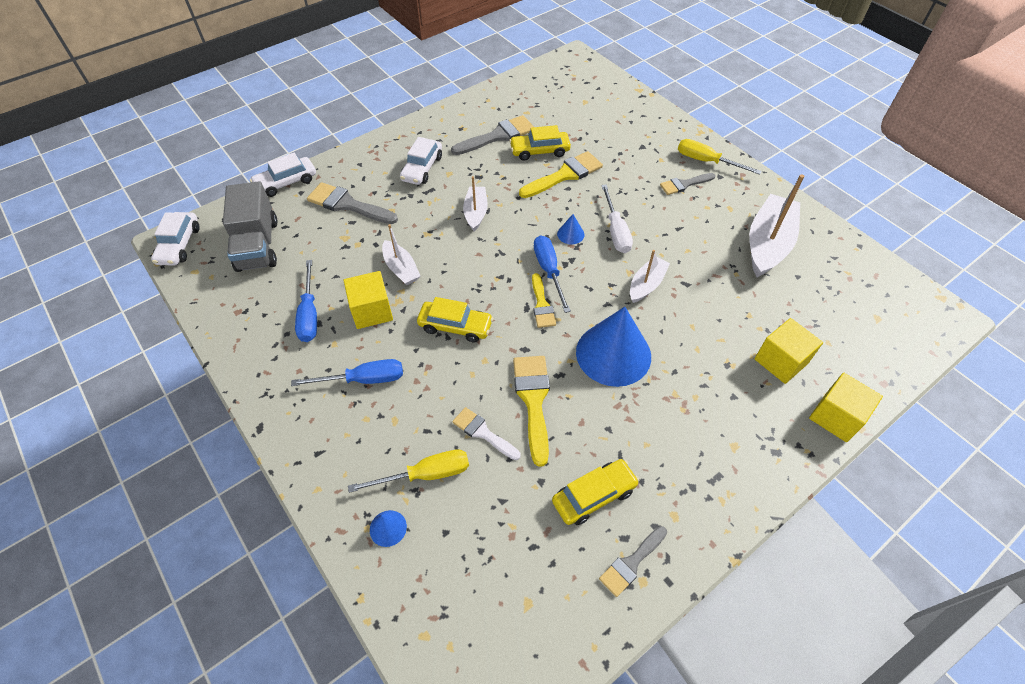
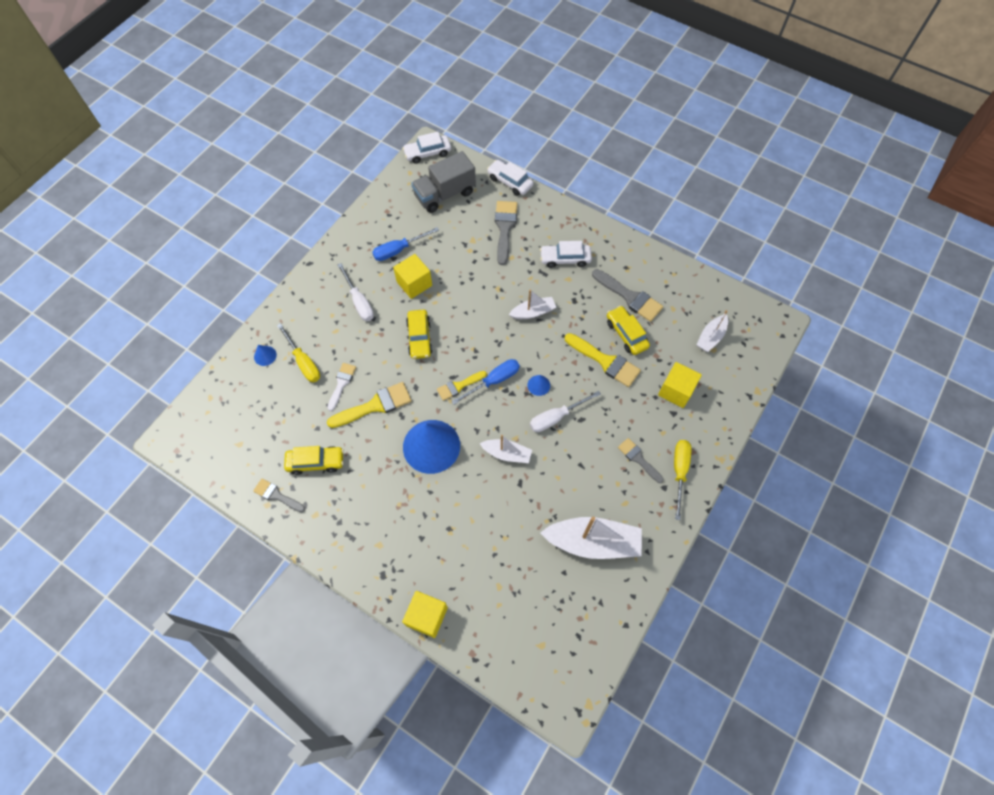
camera: 70 degrees right, 10 degrees up
blue screwdriver [291,359,403,386] -> white screwdriver [338,263,374,321]
white boat [382,224,420,285] -> white boat moved to [696,310,728,352]
yellow car [552,459,639,525] -> yellow car turned 45 degrees counterclockwise [284,446,344,475]
yellow cube [754,318,823,384] -> yellow cube moved to [658,362,702,408]

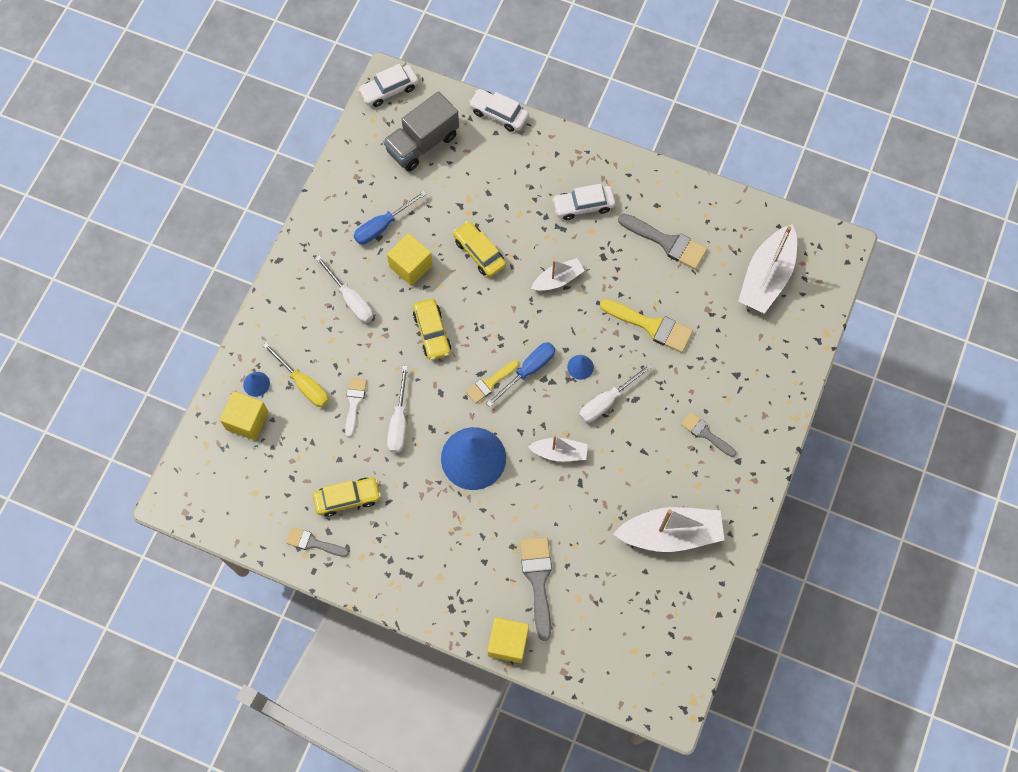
camera: 10 degrees left, 5 degrees up
yellow brush [327,382,412,428] -> white screwdriver [387,366,408,453]
grey brush [495,201,517,265] -> grey brush moved to [520,537,552,641]
yellow car [607,306,650,355] -> yellow car moved to [453,221,506,277]
yellow cube [658,362,702,408] -> yellow cube moved to [220,391,269,441]
yellow screwdriver [674,440,691,520] -> none
white boat [696,310,728,352] -> white boat [738,224,797,314], size x1.80

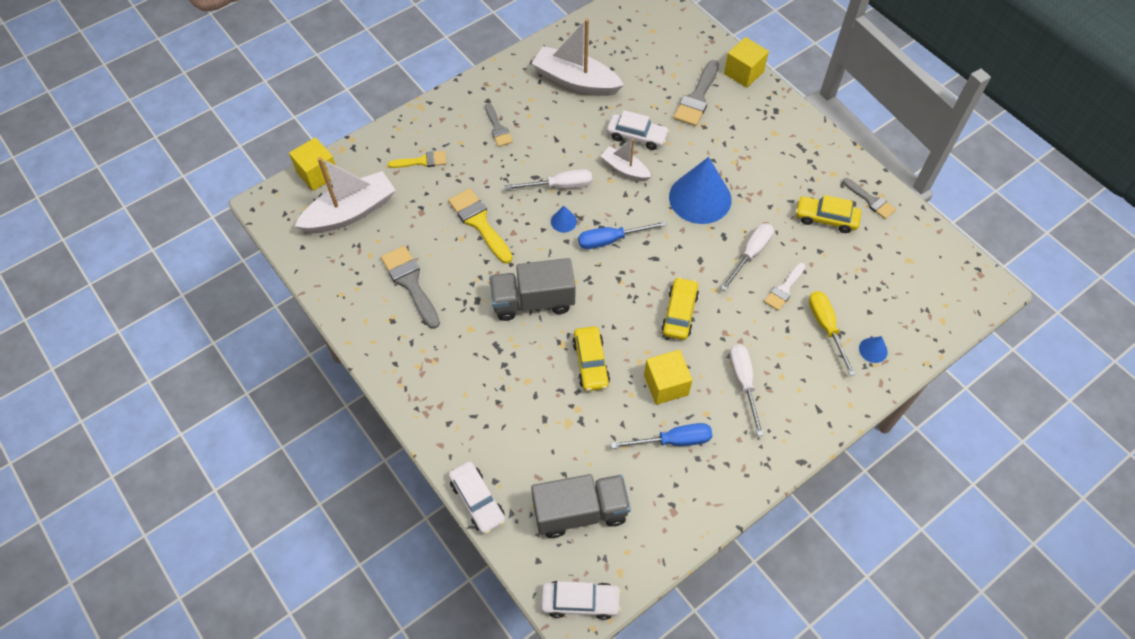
camera: 150 degrees left, 10 degrees down
yellow cube [220,391,269,441] -> yellow cube moved to [289,137,336,191]
yellow brush [465,360,519,404] -> yellow brush moved to [388,151,447,168]
white boat [531,258,585,291] -> grey truck [489,258,576,321]
white car [552,184,615,220] -> white car moved to [607,110,669,150]

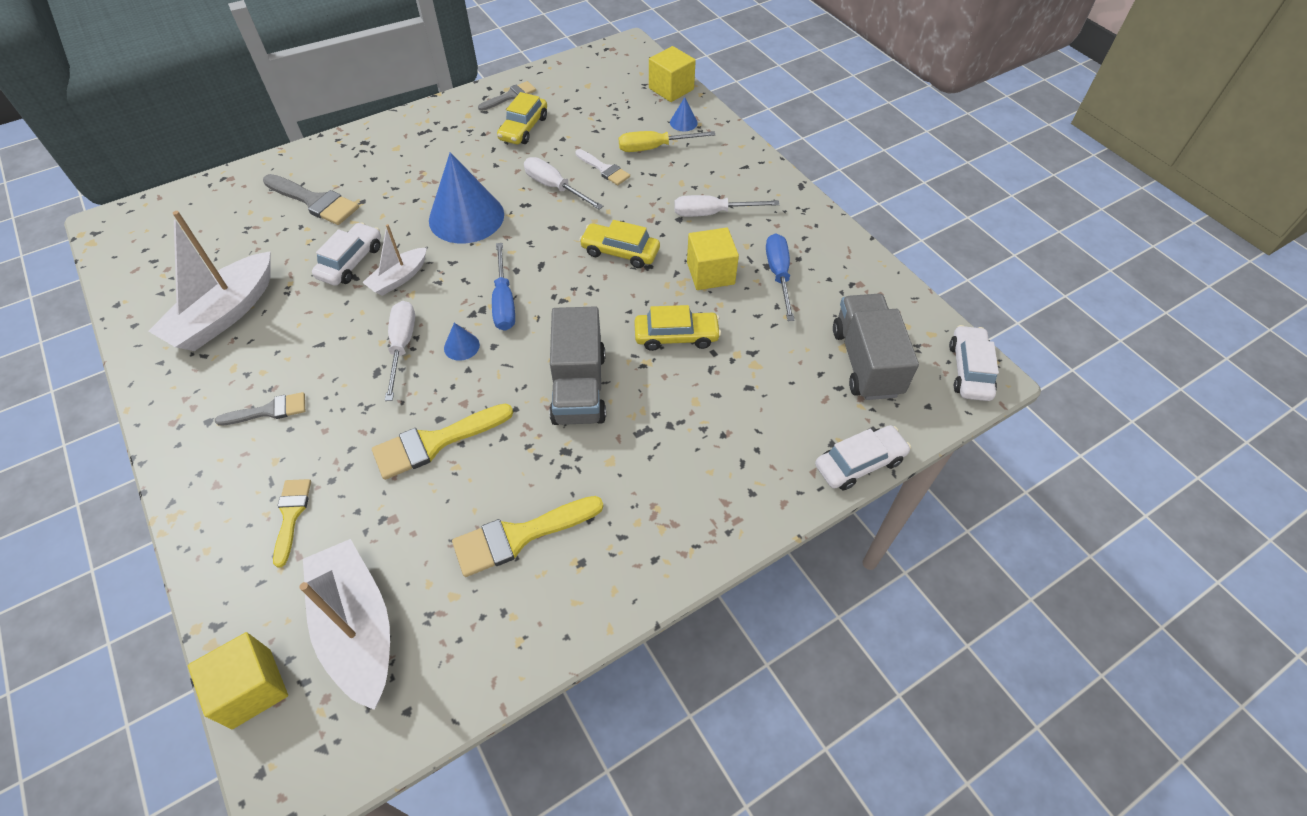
camera: 85 degrees left, 5 degrees down
grey brush [381,246,440,329] -> yellow brush [452,496,604,577]
yellow cube [724,37,769,88] -> yellow cube moved to [649,46,696,102]

